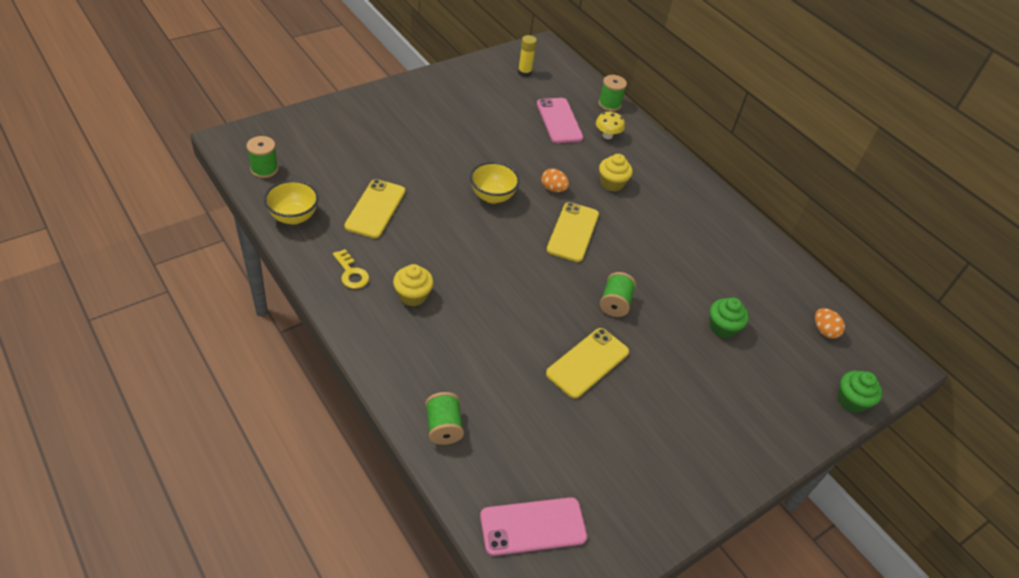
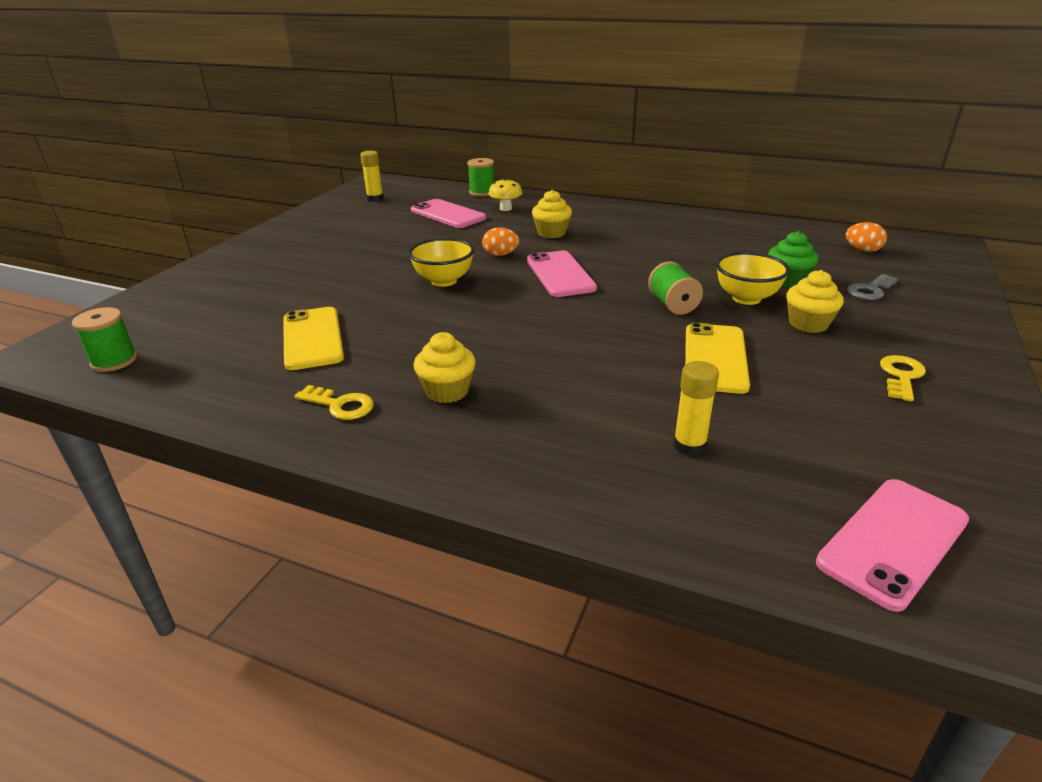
camera: 25 degrees left, 15 degrees down
yellow bowl [264,180,319,225] -> yellow bowl moved to [716,252,790,305]
green spool [425,392,464,445] -> none
yellow phone [547,202,599,262] -> pink phone [527,250,597,297]
green cupcake [838,371,882,413] -> none
none -> yellow glue stick [673,361,719,456]
none -> yellow cupcake [786,270,844,333]
none -> grey key [847,274,898,300]
none -> yellow key [880,355,926,402]

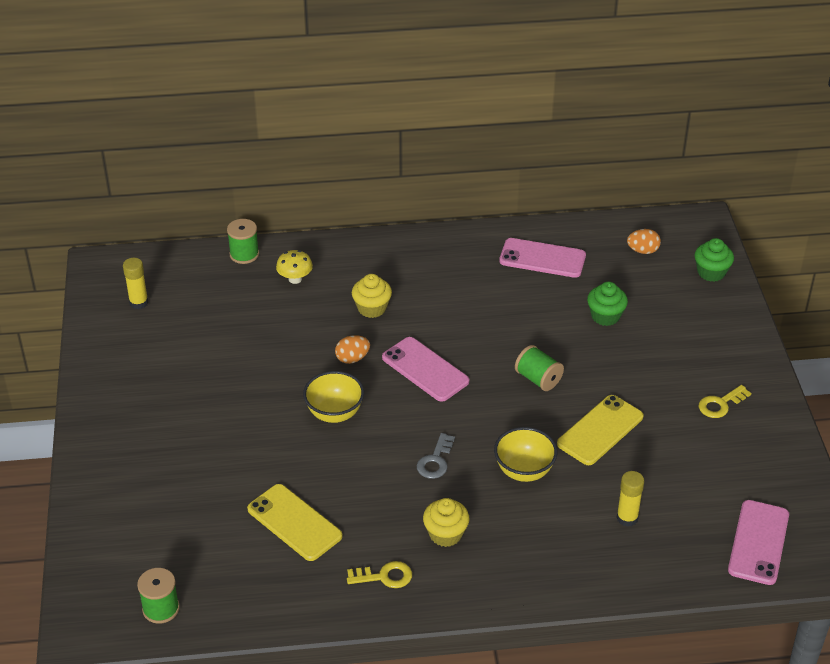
camera: 30 degrees left, 10 degrees up
pink phone [411,199,486,228] -> pink phone moved to [499,238,586,278]
yellow phone [685,323,750,394] -> yellow phone turned 60 degrees clockwise [557,395,643,465]
yellow bowl [716,252,790,305] -> yellow bowl moved to [494,427,557,482]
yellow cupcake [786,270,844,333] -> none
grey key [847,274,898,300] -> grey key moved to [417,433,455,479]
yellow key [880,355,926,402] -> yellow key turned 120 degrees counterclockwise [699,385,752,418]
none -> green cupcake [694,238,734,282]

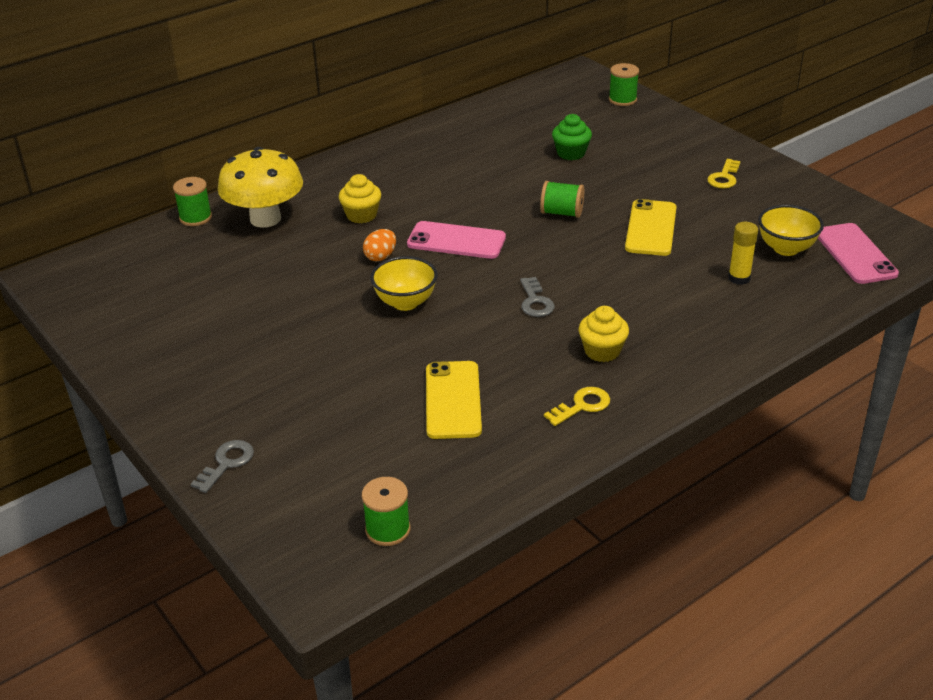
camera: 30 degrees left, 5 degrees down
yellow glue stick [123,258,149,309] -> none
yellow phone [247,484,343,561] -> yellow phone turned 75 degrees clockwise [426,361,482,439]
yellow mushroom [276,250,313,284] -> yellow mushroom [218,147,303,228], size x2.12
yellow bowl [494,427,557,482] -> yellow bowl moved to [758,205,824,256]
pink phone [499,238,586,278] -> none
orange egg [627,229,661,254] -> none
green cupcake [694,238,734,282] -> green spool [609,63,639,106]
none -> grey key [191,440,254,493]

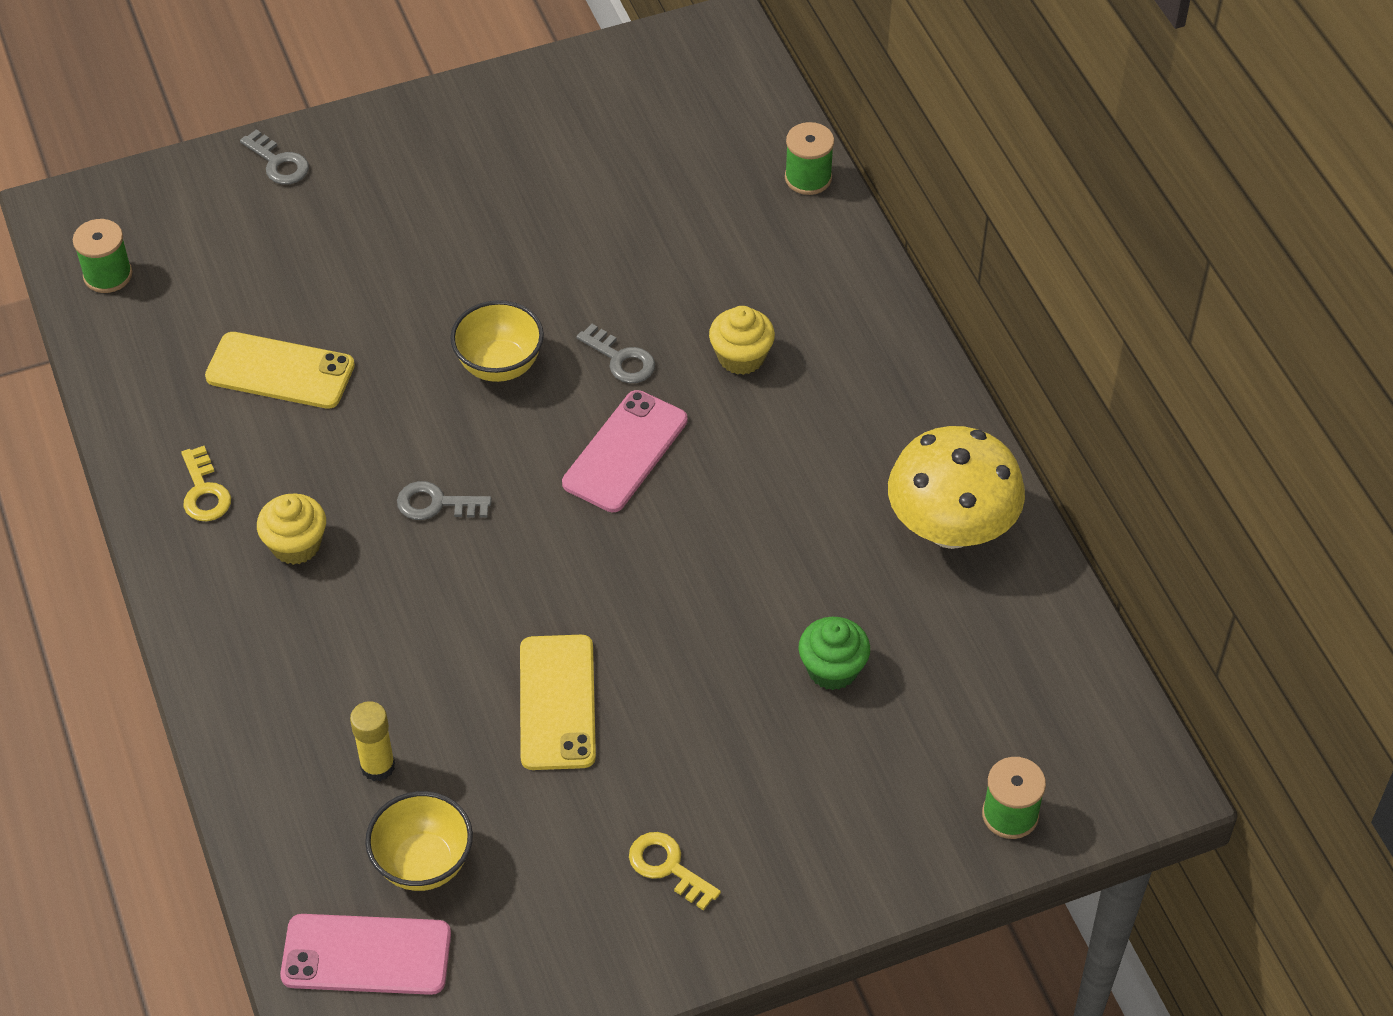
camera: 105 degrees right, 15 degrees up
yellow mushroom [218,147,303,228] -> yellow mushroom moved to [888,426,1025,549]
orange egg [363,229,396,261] -> grey key [577,324,655,383]
green spool [540,181,584,218] -> none
yellow phone [625,199,677,256] -> yellow phone turned 60 degrees clockwise [520,635,596,770]

